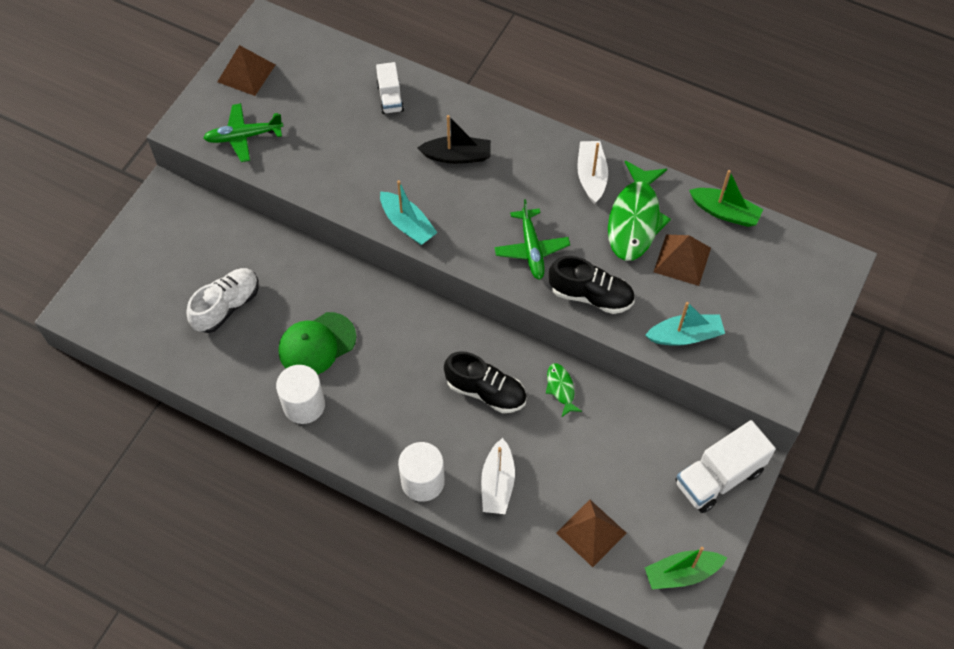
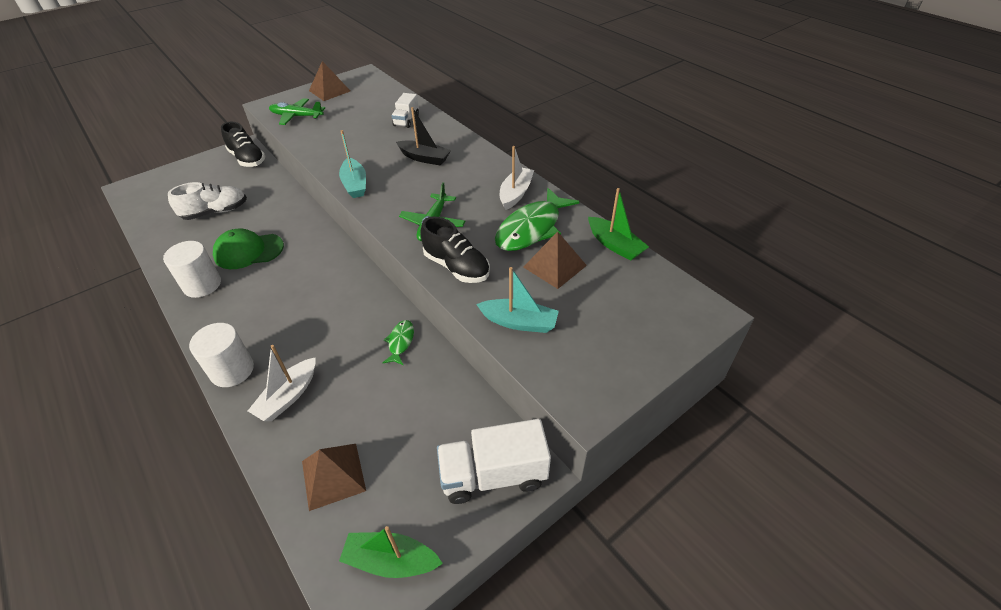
camera: 25 degrees right, 15 degrees down
black shoe [444,351,527,413] -> black shoe moved to [221,122,266,167]

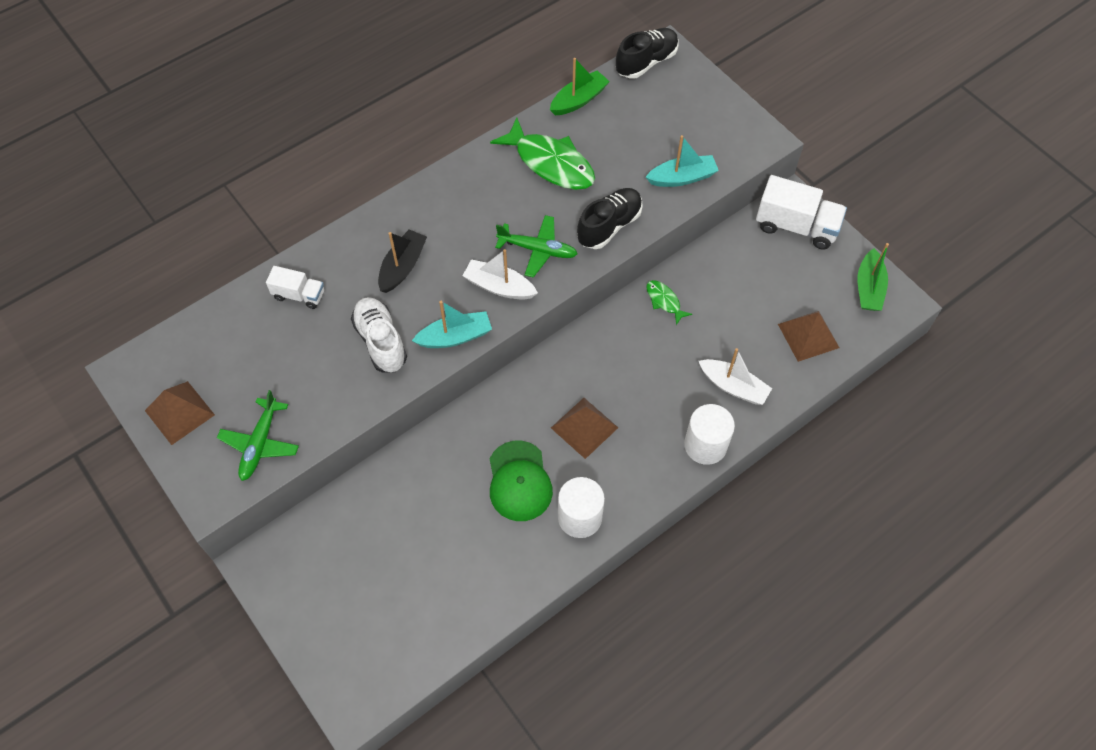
camera: 90 degrees left, 15 degrees up
white shoe [168,182,247,220] -> white shoe moved to [351,297,407,372]
black shoe [221,122,266,167] -> black shoe moved to [616,28,679,79]
green fish [383,320,414,365] -> green fish turned 45 degrees clockwise [646,280,692,325]
white truck [437,419,551,504] -> white truck turned 60 degrees counterclockwise [756,175,847,250]
turquoise boat [476,267,559,333] -> turquoise boat turned 60 degrees clockwise [646,135,719,187]
white boat [500,146,534,210] -> white boat moved to [463,249,538,300]
brown pyramid [523,232,587,289] -> brown pyramid moved to [551,398,618,459]

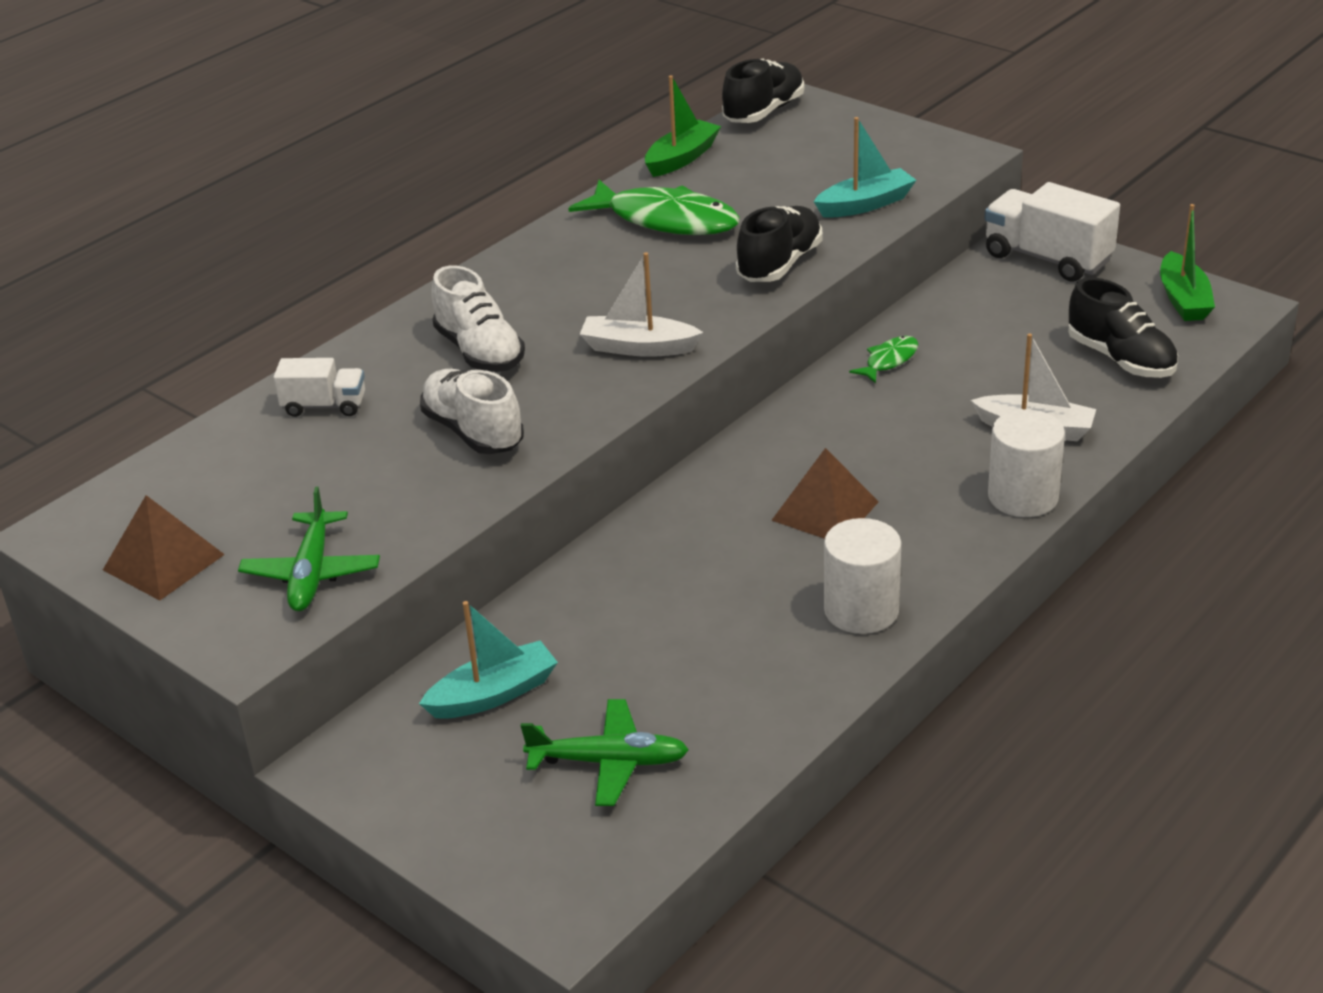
camera: 10 degrees left, 25 degrees down
black boat [378,230,427,293] -> white shoe [431,266,525,372]
turquoise boat [412,301,492,348] -> turquoise boat moved to [419,601,558,719]
green cap [490,441,553,521] -> none
green plane [495,215,578,278] -> green plane moved to [521,699,689,806]
green fish [646,280,692,325] -> green fish turned 90 degrees clockwise [849,336,918,383]
white truck [756,175,847,250] -> white truck turned 150 degrees counterclockwise [984,182,1120,282]
brown pyramid [778,311,839,362] -> black shoe [1068,277,1178,378]

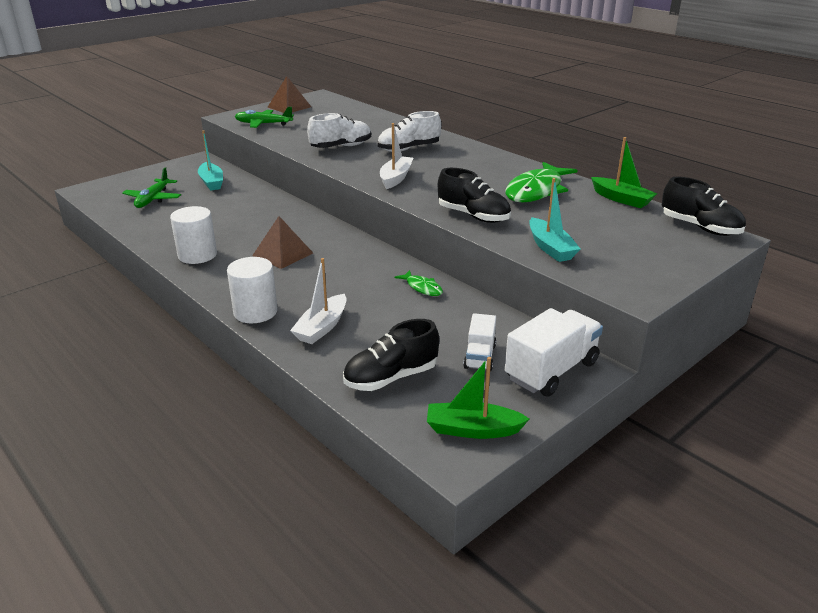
camera: 95 degrees right, 5 degrees down
white truck [273,358,365,417] -> white truck moved to [463,313,496,371]

